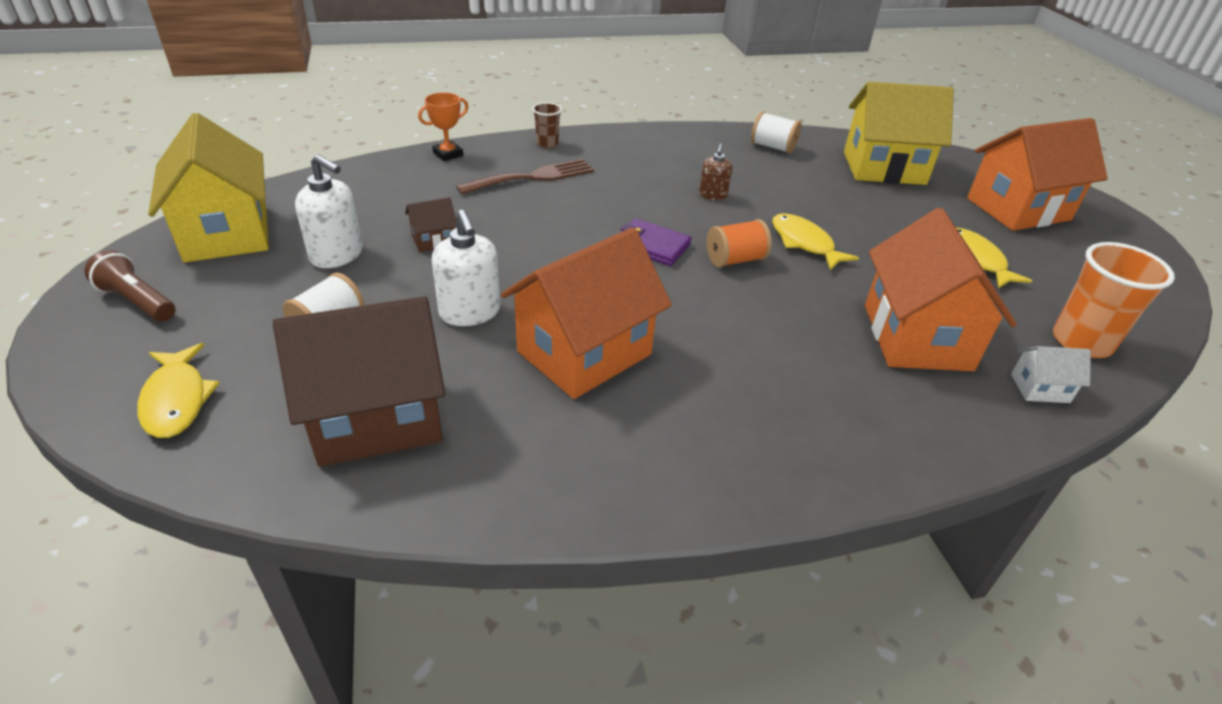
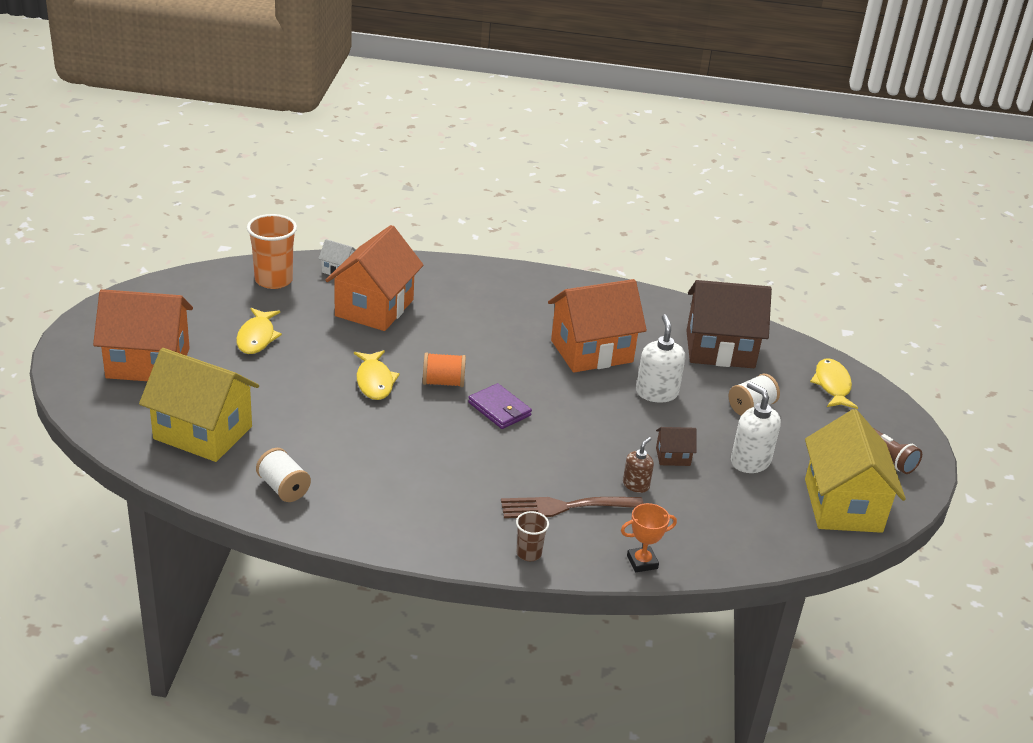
camera: 160 degrees left, 5 degrees down
brown soap dispenser [699,144,732,200] -> brown soap dispenser moved to [623,437,654,493]

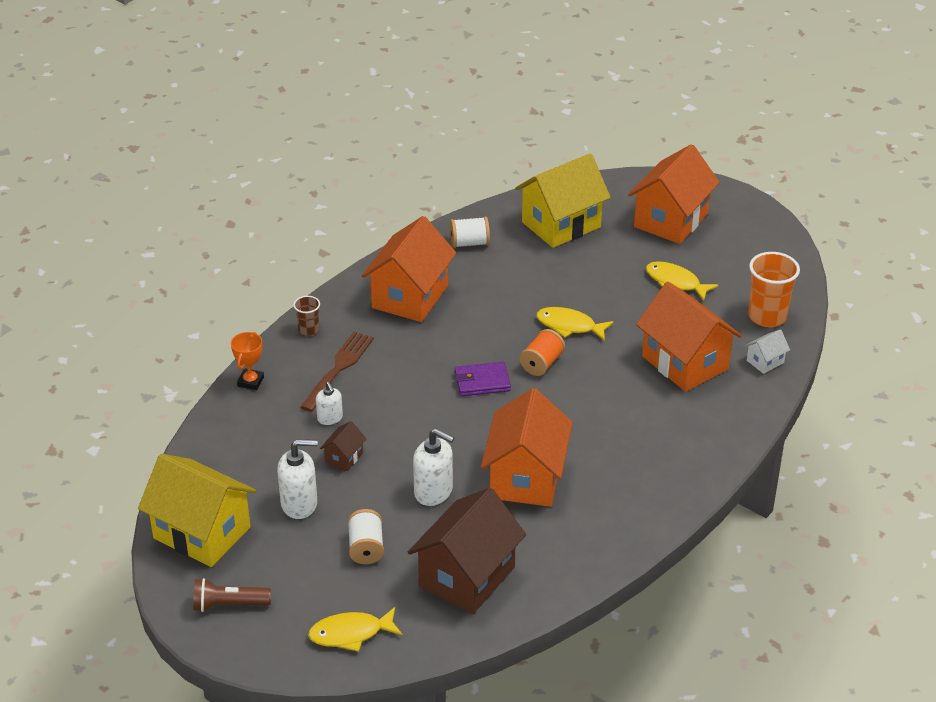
camera: 125 degrees right, 5 degrees up
brown soap dispenser [623,437,654,493] -> white soap dispenser [316,382,343,425]
yellow fish [810,358,858,409] -> yellow fish turned 135 degrees clockwise [308,607,402,652]
none -> orange house [362,216,456,322]

